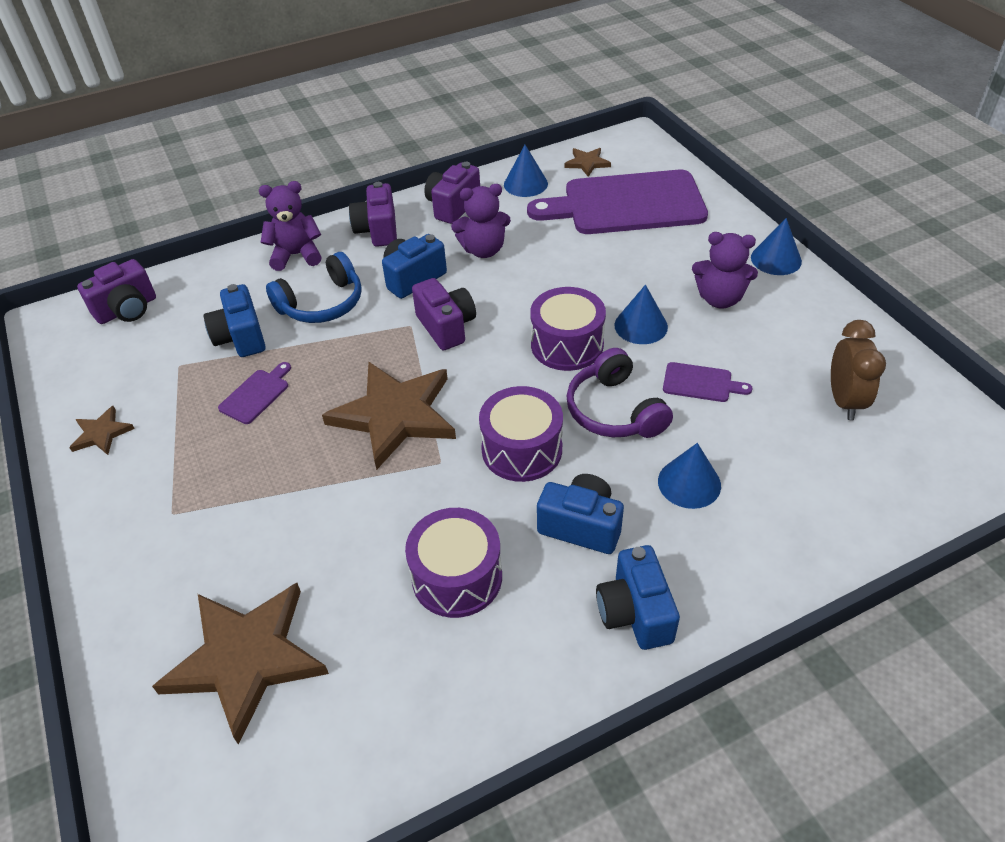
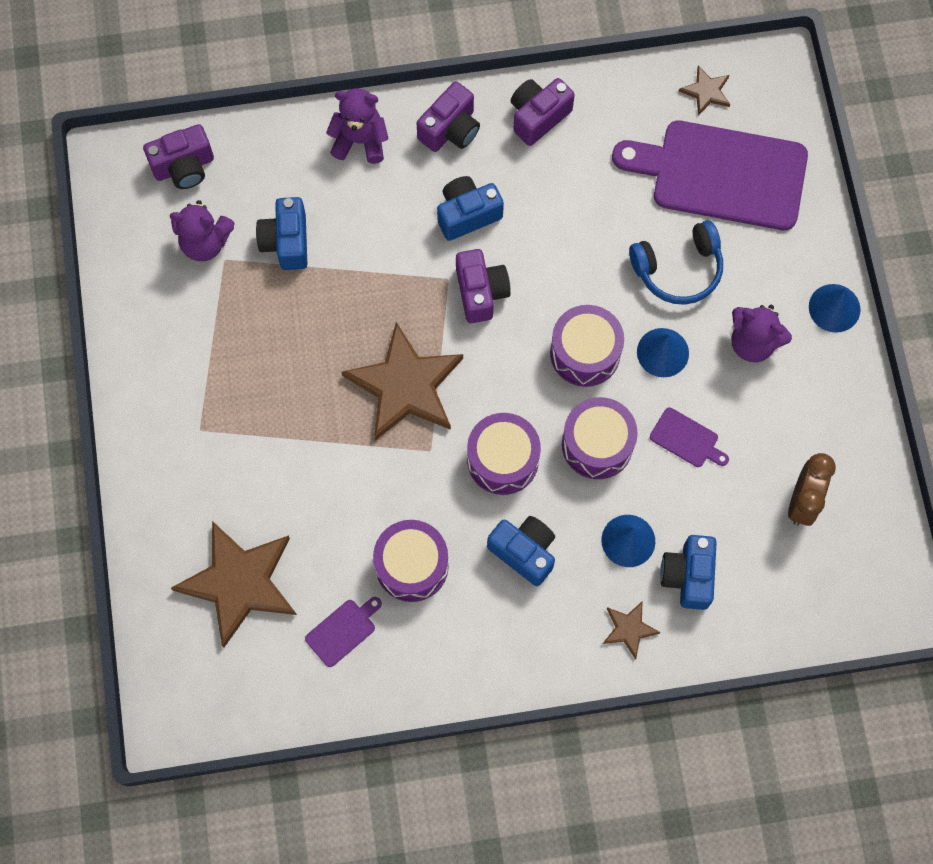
camera: 15 degrees right, 25 degrees up
brown star [69,406,135,455] -> brown star moved to [603,602,661,659]
purple cutting board [218,362,291,424] -> purple cutting board moved to [305,597,382,667]
blue headphones [266,252,362,323] -> blue headphones moved to [629,220,723,305]
purple camera [349,182,397,247] -> purple camera turned 150 degrees counterclockwise [416,81,480,152]
purple teddy bear [451,184,511,258] -> purple teddy bear moved to [170,200,235,261]
blue cone [504,145,548,197] -> none
purple headphones [567,348,673,438] -> purple drum [562,397,638,479]
blue camera [596,545,680,650] -> blue camera moved to [660,535,717,610]

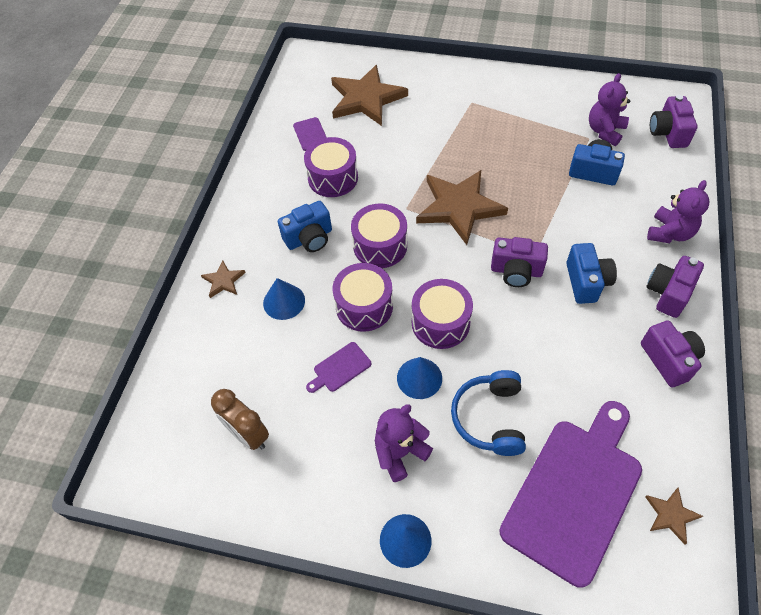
camera: 115 degrees right, 15 degrees down
purple camera [416,81,480,152] -> purple camera turned 60 degrees clockwise [646,256,704,318]
blue camera [660,535,717,610] -> none

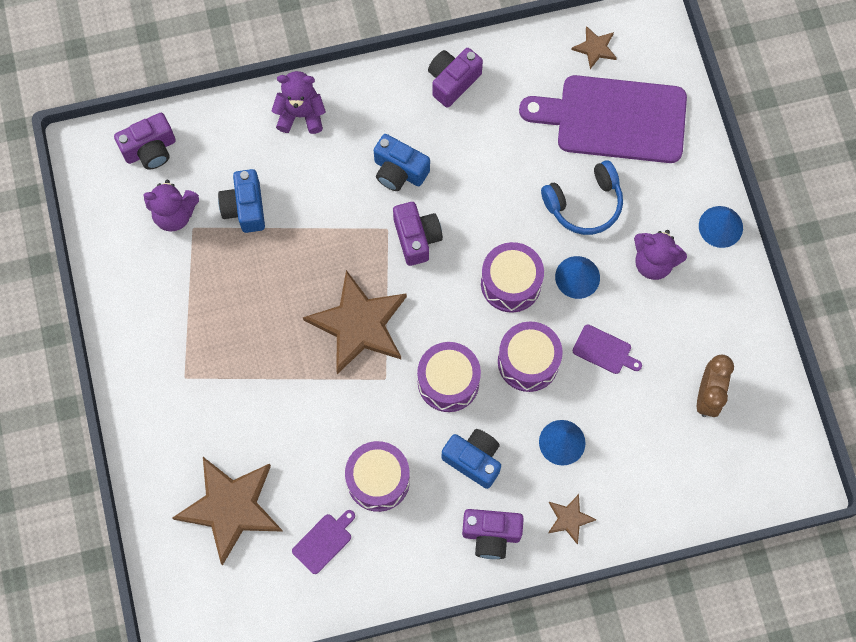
camera: 120 degrees left, 15 degrees up
blue camera [566,243,617,304] -> blue camera turned 120 degrees counterclockwise [374,134,430,191]
purple camera [646,256,704,318] -> purple camera moved to [462,509,524,559]

